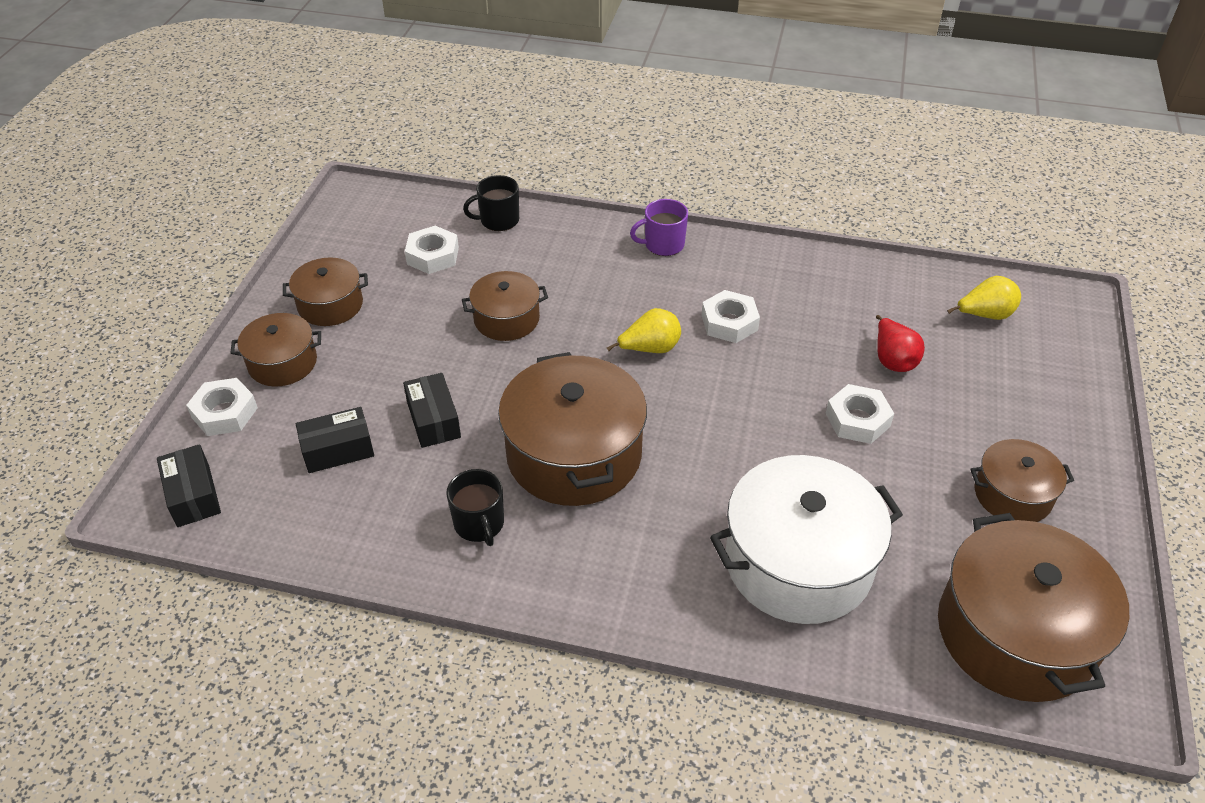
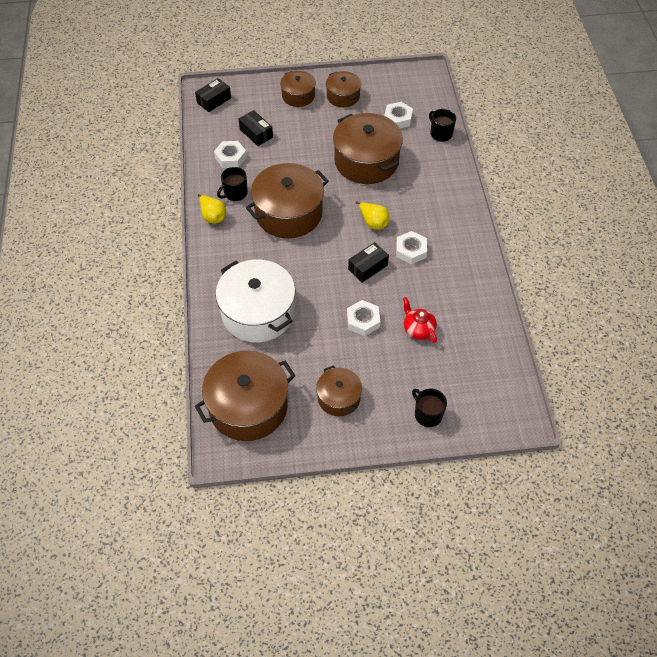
camera: 70 degrees right, 10 degrees up
white nut [186,378,258,436] -> white nut moved to [214,141,247,168]
black box [403,373,461,448] -> black box moved to [348,242,389,283]
brown pot [462,271,548,341] -> brown pot [333,113,403,184], size x1.82
purple mug [630,199,688,256] -> none
red pear [876,315,925,372] -> red teapot [403,297,437,343]
yellow pear [947,276,1021,320] -> yellow pear moved to [198,194,226,223]
none -> black mug [412,388,447,427]

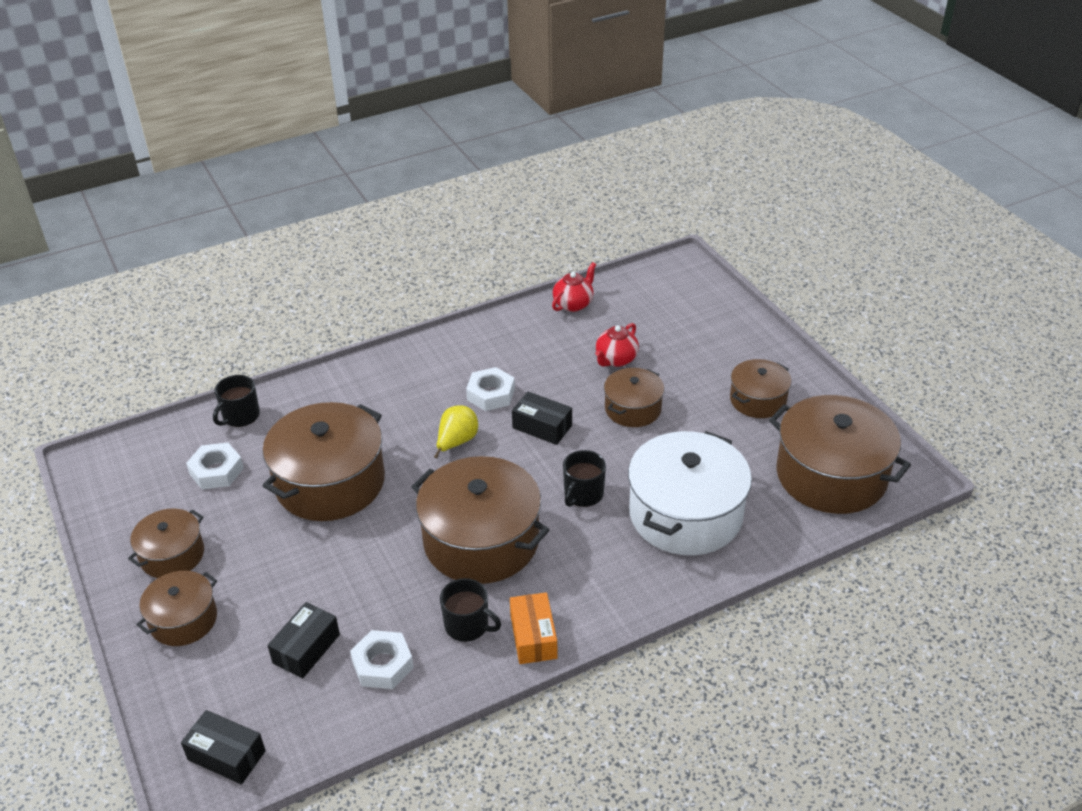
camera: 110 degrees left, 15 degrees down
yellow pear [198,194,226,223] -> orange box [510,592,558,664]
white nut [347,300,380,336] -> brown pot [604,368,664,427]
black mug [412,388,447,427] -> black mug moved to [563,450,606,507]
none -> red teapot [552,262,596,312]

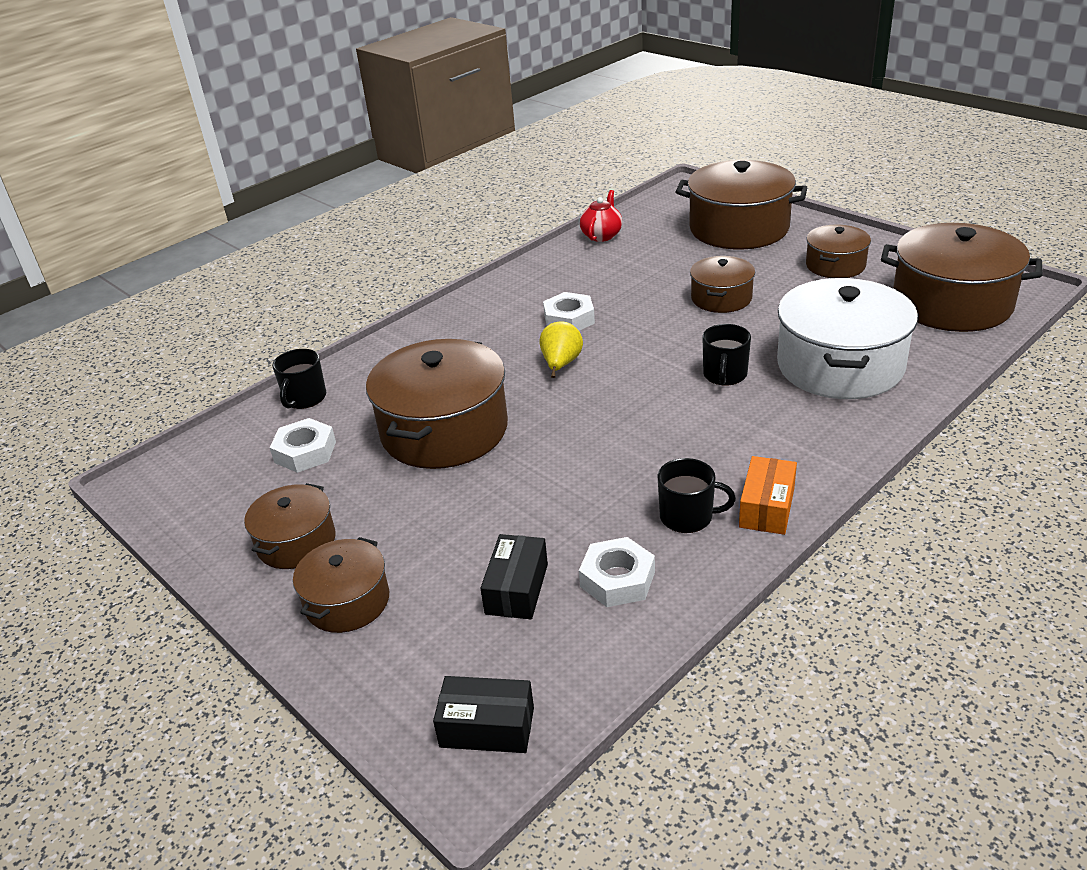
camera: 15 degrees left, 5 degrees down
brown pot [411,456,549,584] -> brown pot moved to [675,160,808,250]
orange box [510,592,558,664] -> orange box turned 45 degrees clockwise [739,456,797,535]
black box [512,392,572,445] -> none
red teapot [595,323,639,367] -> none

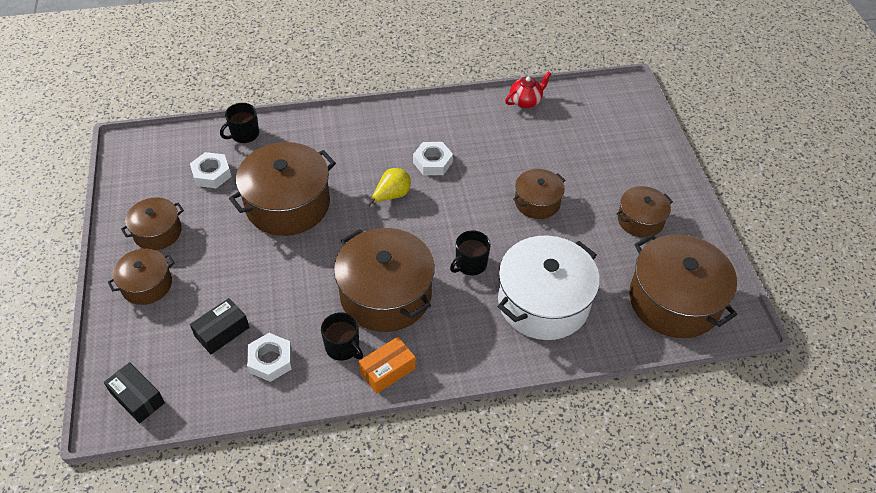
camera: 30 degrees right, 15 degrees up
brown pot [675,160,808,250] -> brown pot moved to [334,228,435,332]

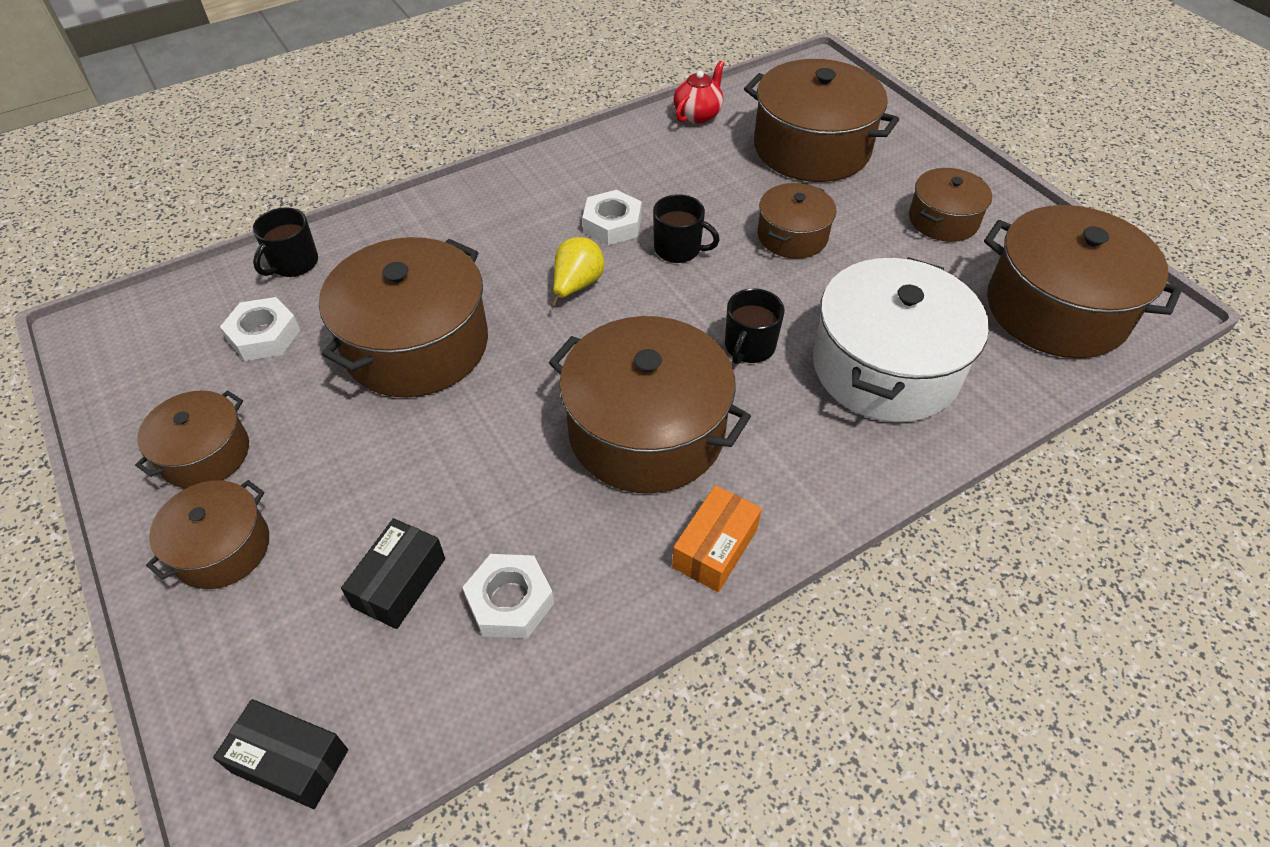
camera: 20 degrees left, 0 degrees up
black mug [321,312,363,361] -> black mug moved to [653,194,719,263]
none -> brown pot [744,59,899,182]

